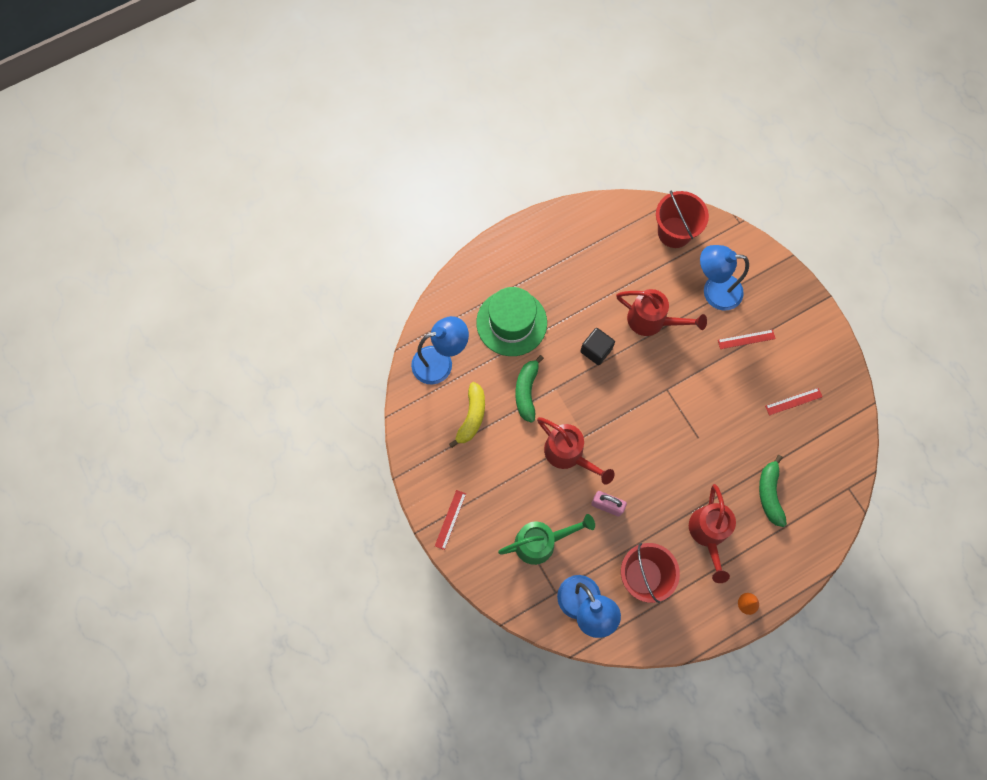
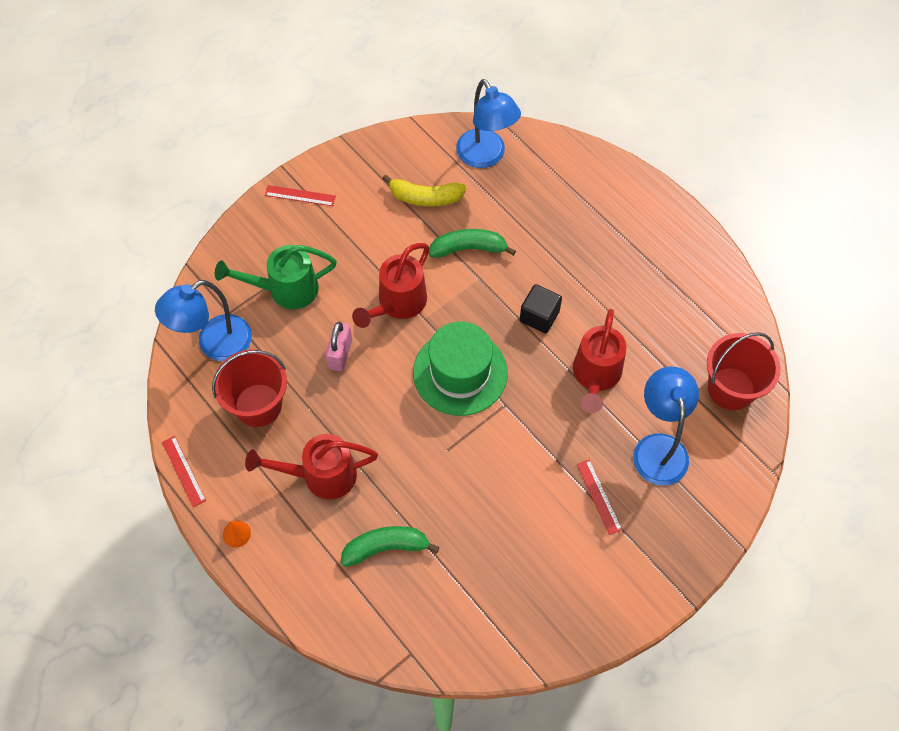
camera: 80 degrees right, 10 degrees down
green hat [476,287,547,356] -> green hat moved to [413,322,508,416]
green watering can [498,514,595,565] -> green watering can turned 105 degrees clockwise [215,245,337,309]
red ruler [765,388,822,416] -> red ruler moved to [162,436,206,507]

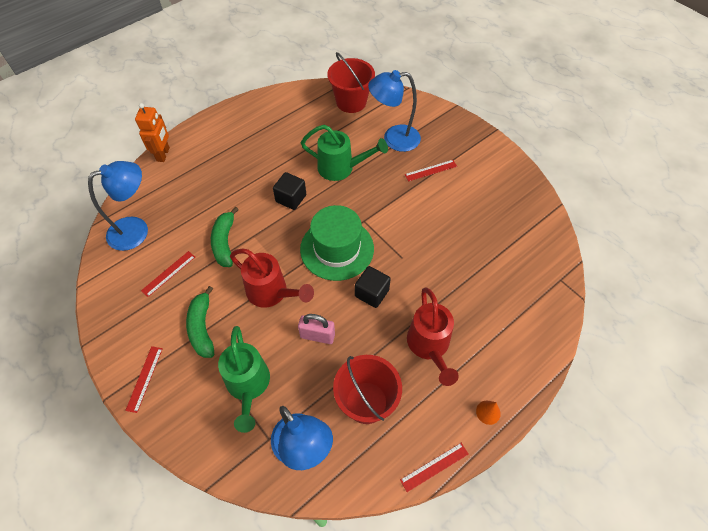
camera: 90 degrees left, 5 degrees down
green banana [341,526,439,567] -> green banana moved to [186,286,214,358]
yellow banana [382,175,466,207] -> red ruler [141,251,195,297]
red watering can [573,309,627,413] -> green watering can [301,125,388,181]
none -> orange robot [135,103,170,162]
none -> black cube [355,266,391,308]

